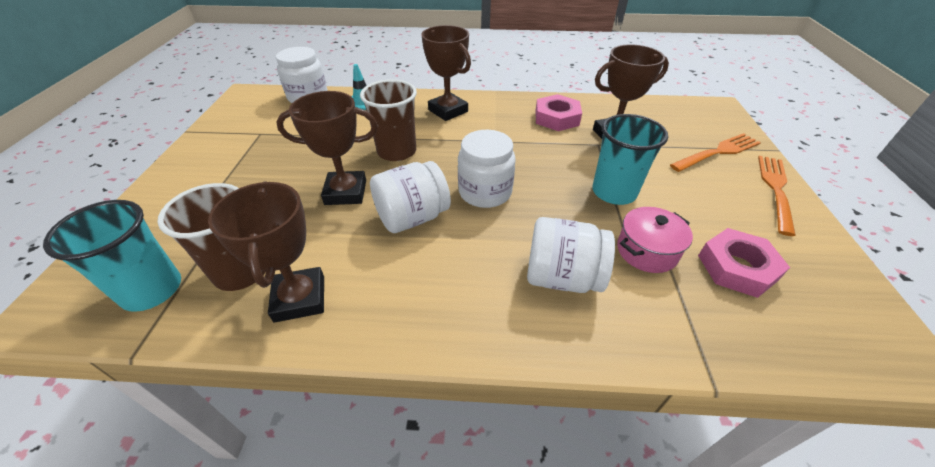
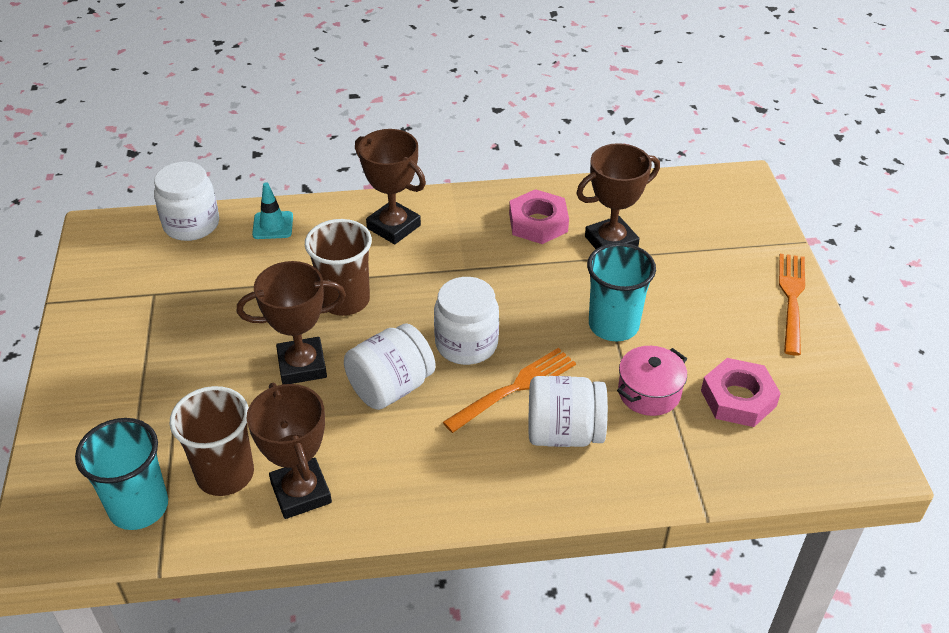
camera: 10 degrees left, 0 degrees up
orange fork [670,133,761,172] -> orange fork moved to [443,348,576,433]

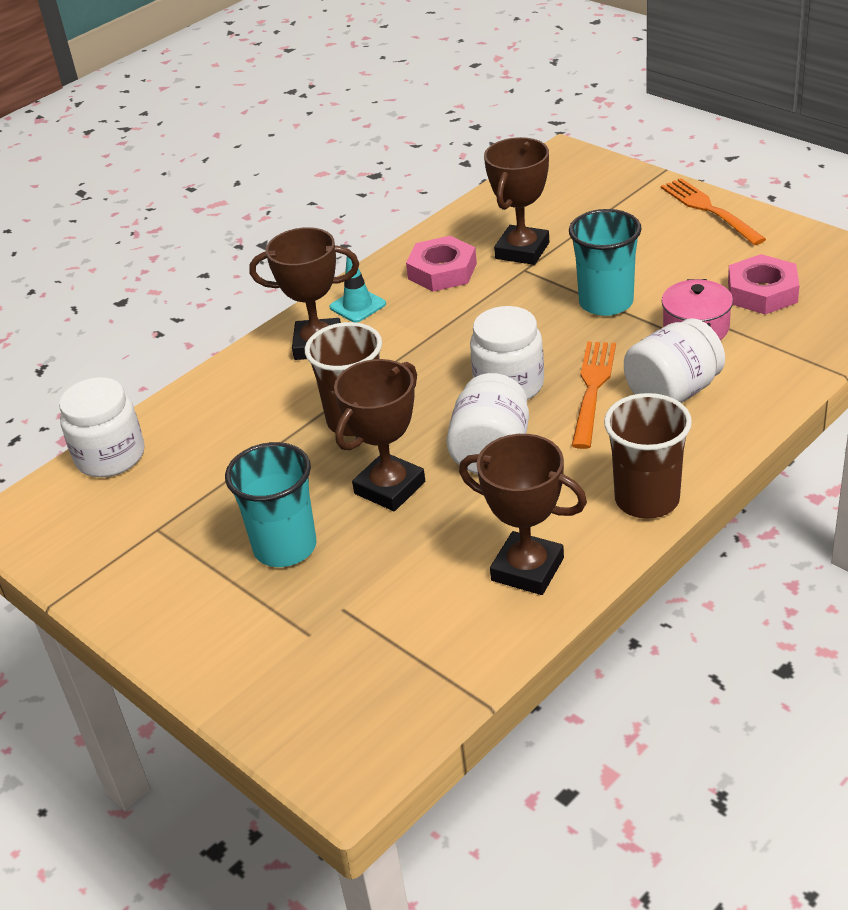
camera: 35 degrees left, 5 degrees down
turquoise cup [75,418,168,530] -> turquoise cup moved to [225,442,317,567]
brown cup [170,386,254,496] -> brown cup moved to [604,393,692,519]
turquoise traffic cone [252,182,293,239] -> turquoise traffic cone moved to [330,257,386,323]

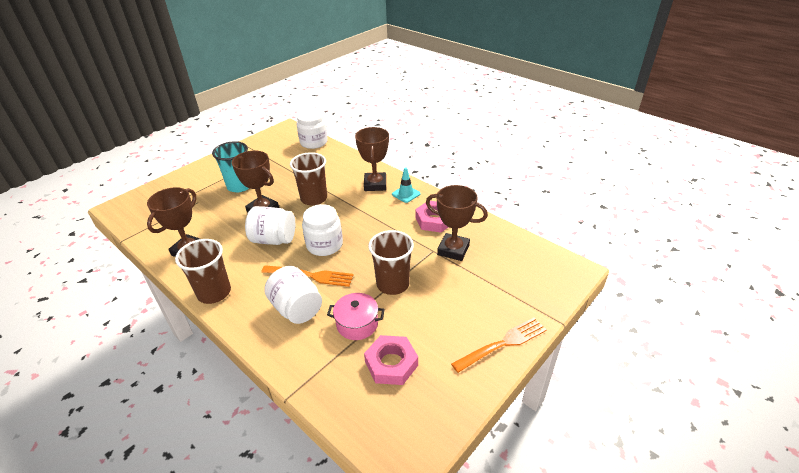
camera: 85 degrees right, 0 degrees up
turquoise cup [569,209,641,316] -> brown cup [368,230,414,295]

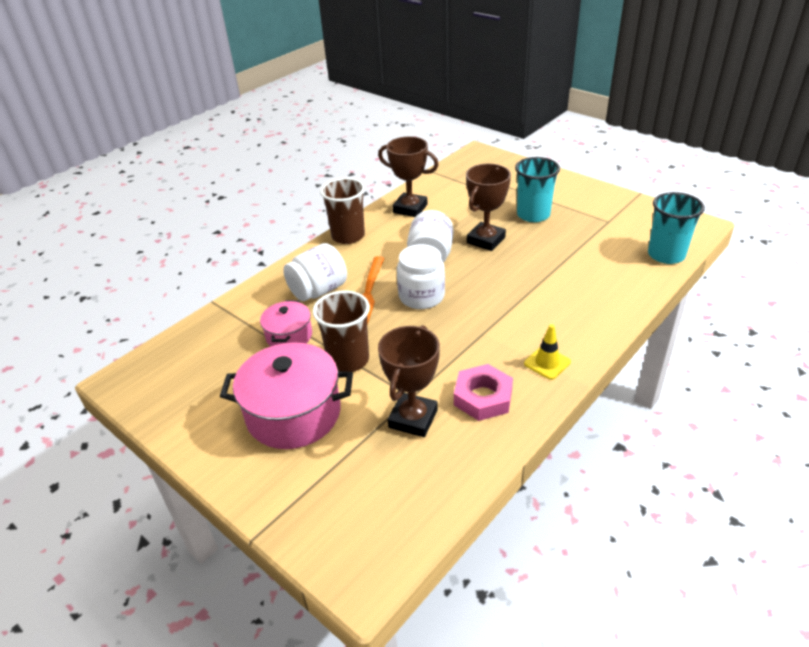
camera: 90 degrees right, 0 degrees up
brown cup [290,152,327,205] -> none
white jar [297,110,328,149] -> turquoise cup [648,192,705,264]
brown trophy [355,127,389,191] -> none
pink nut [364,335,418,385] -> none
turquoise traffic cone [392,168,421,203] -> yellow traffic cone [524,324,571,380]
orange fork [451,317,547,373] -> none
none -> pink pot [220,342,353,449]

